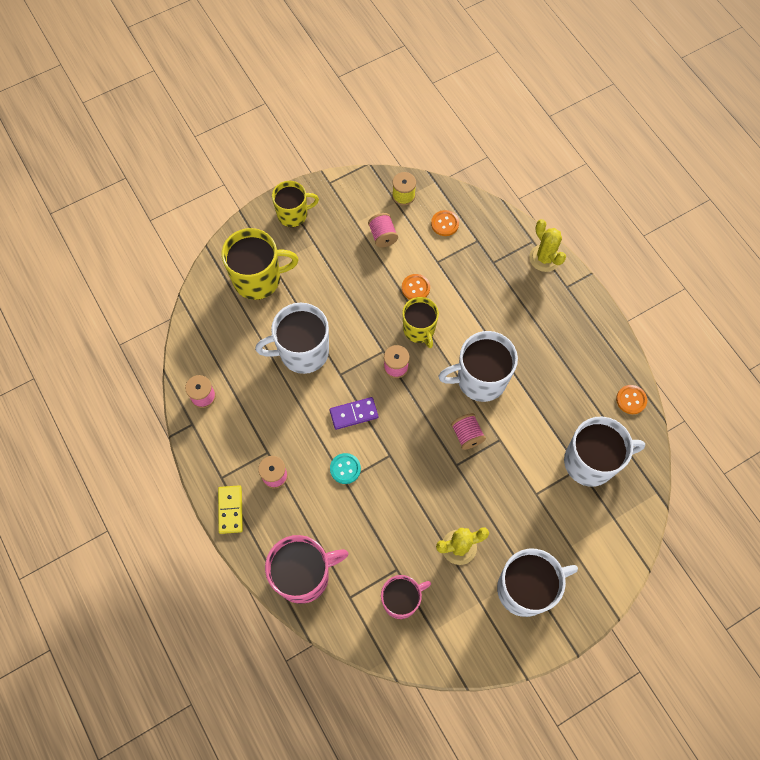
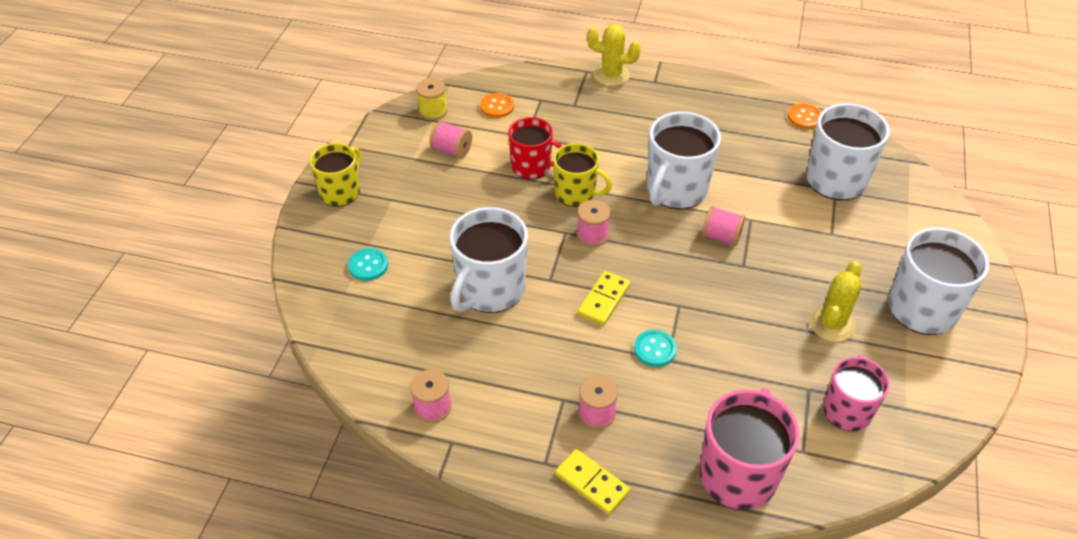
camera: 45 degrees left, 20 degrees down
yellow mug [222,228,299,300] -> turquoise button [348,248,388,281]
purple domino [330,397,378,430] -> yellow domino [578,271,630,325]
orange button [402,274,430,300] -> red mug [508,117,563,179]

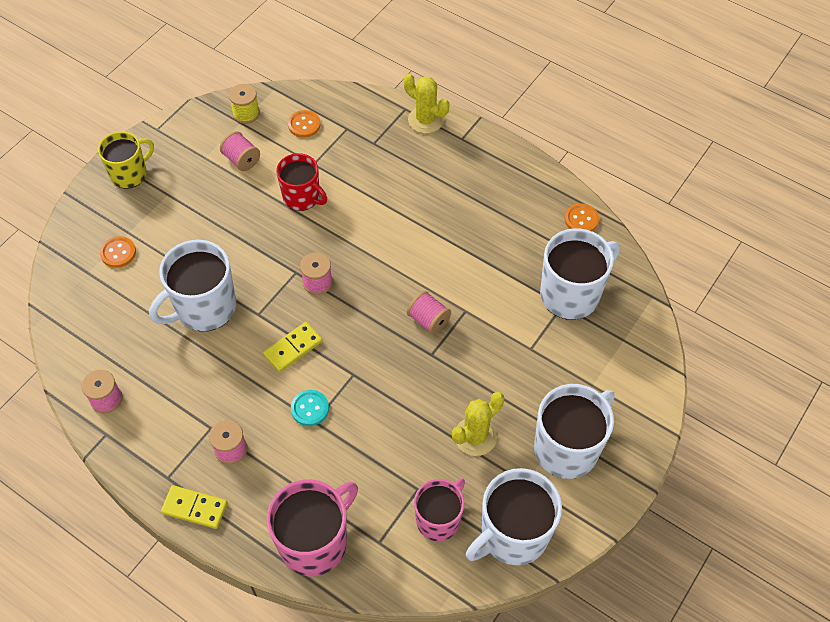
camera: 20 degrees right, 10 degrees up
turquoise button [348,248,388,281] -> orange button [100,236,136,268]
yellow mug [553,143,612,207] -> none
yellow domino [555,449,630,515] -> yellow domino turned 45 degrees counterclockwise [161,485,227,529]
white mug [647,112,721,209] -> white mug moved to [466,468,562,565]

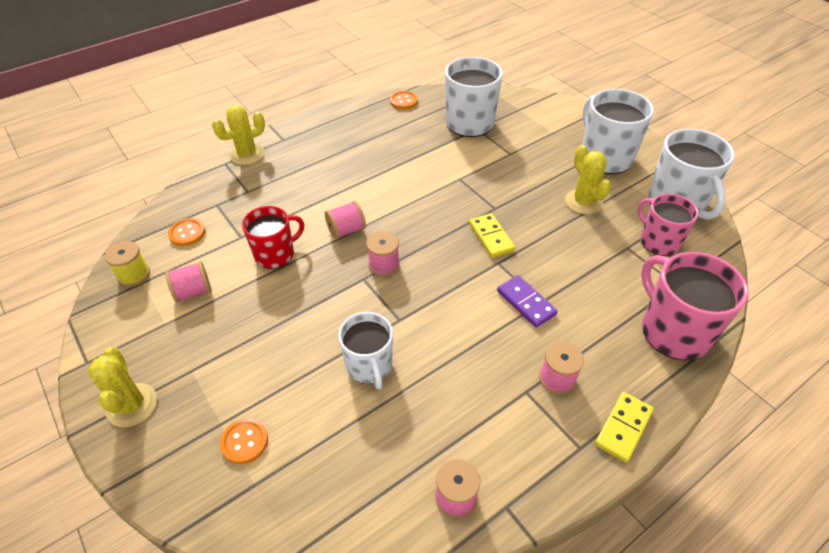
camera: 70 degrees left, 10 degrees down
yellow mug [98,131,154,189] -> yellow cactus [88,347,157,427]
white mug [149,240,236,331] -> white mug [338,312,393,389], size x0.66
yellow domino [263,322,322,372] -> yellow domino moved to [469,213,516,258]
turquoise button [291,390,329,426] -> purple domino [497,275,558,328]
pink spool [407,291,451,334] -> pink spool moved to [325,201,366,239]

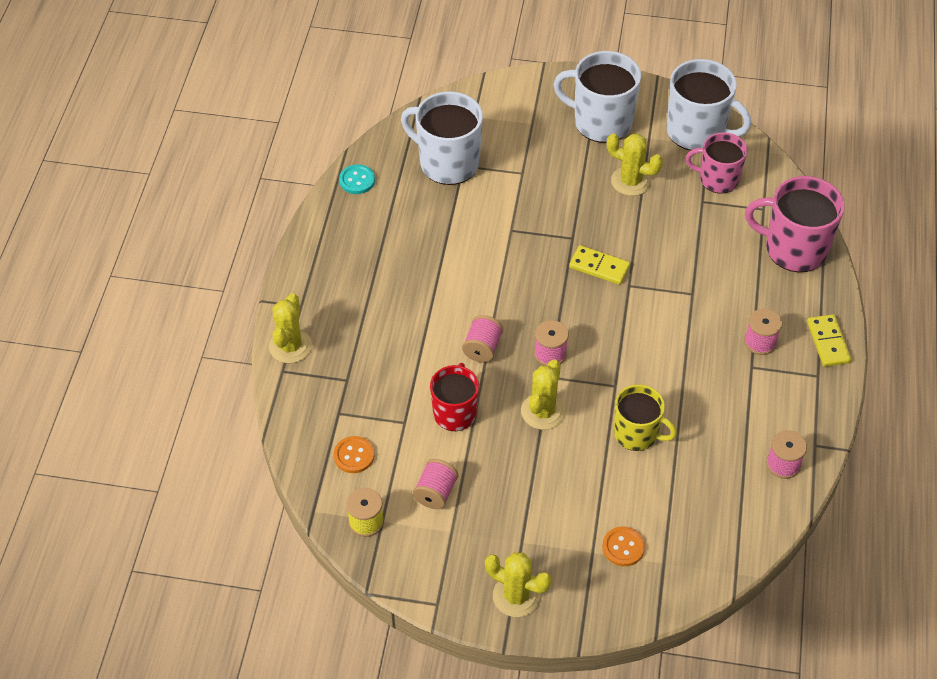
camera: 45 degrees left, 5 degrees up
white mug [338,312,393,389] -> yellow mug [614,384,677,451]
orange button [390,91,418,110] -> turquoise button [339,164,375,194]
purple domino [497,275,558,328] -> none
none -> yellow cactus [521,359,565,430]

